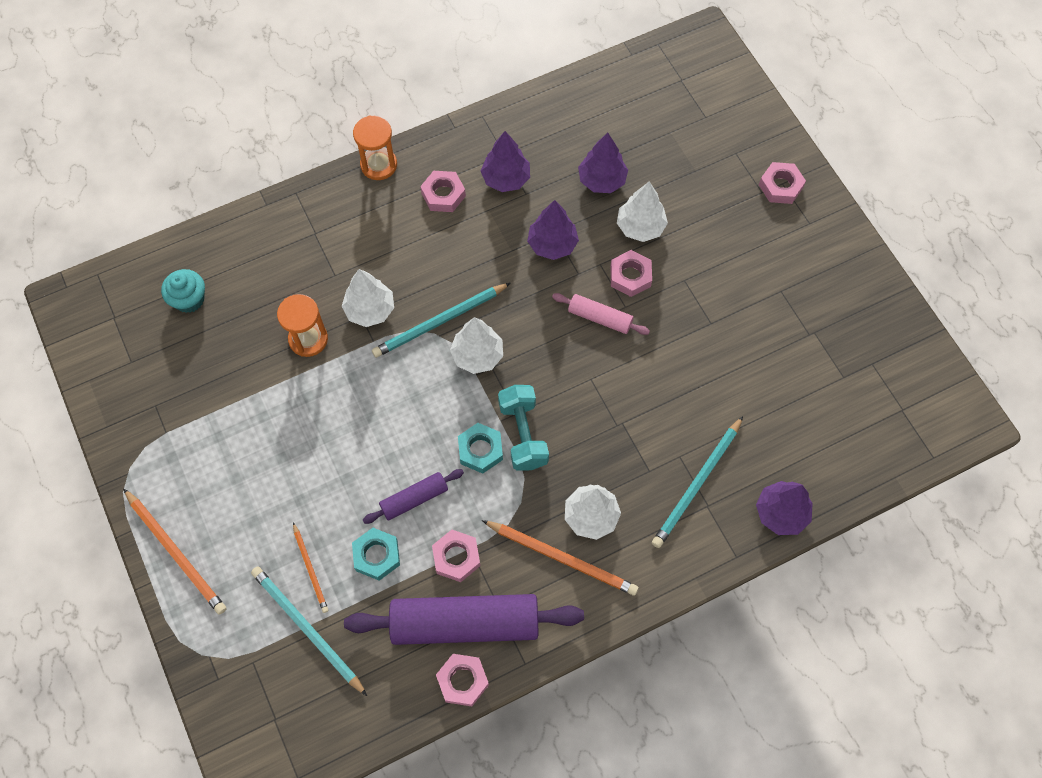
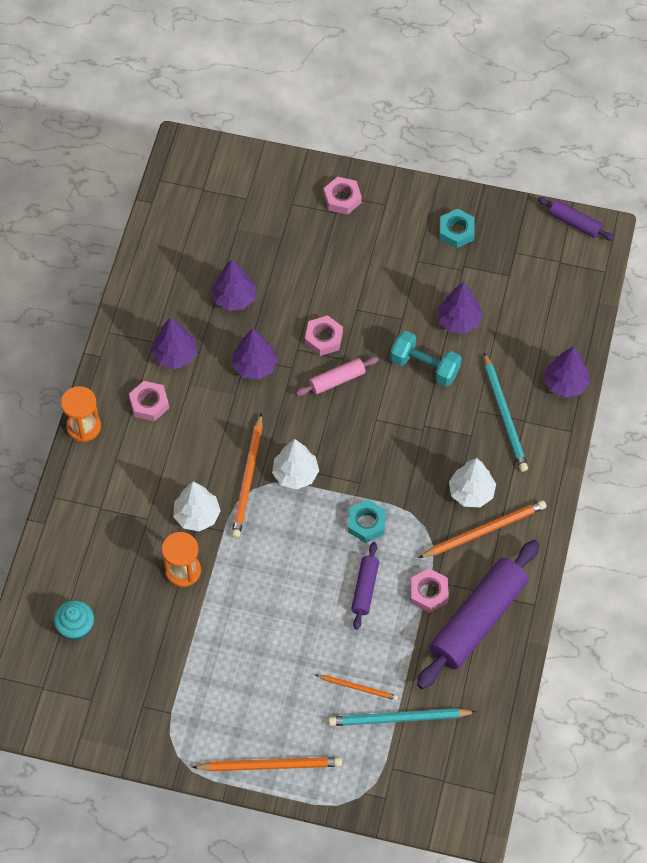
camera: 50 degrees left, 5 degrees down
turquoise nut [352,528,400,581] -> turquoise nut moved to [440,209,475,248]
turquoise pencil [372,283,510,358] -> orange pencil [231,413,262,538]
pink nut [436,654,489,706] -> none
turquoise dumbbell [498,385,549,471] -> turquoise dumbbell moved to [390,331,462,387]
white tree [617,182,668,242] -> none
none -> purple tree [438,282,483,334]
none -> purple rolling pin [538,197,614,241]

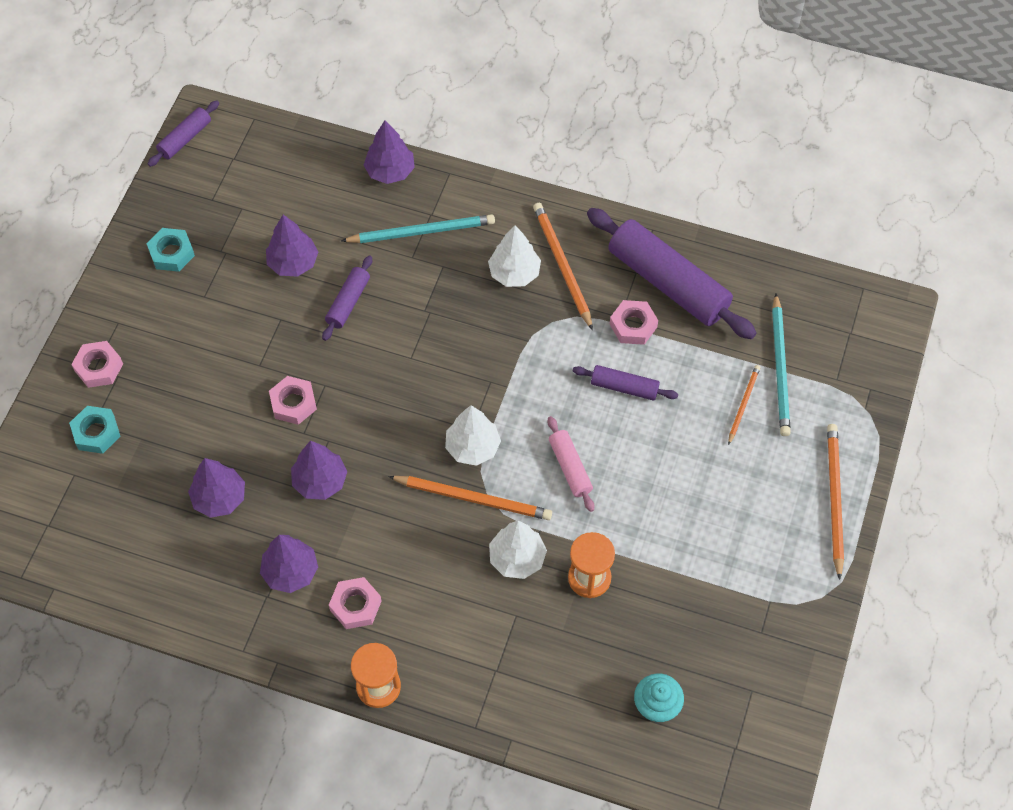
camera: 85 degrees left, 0 degrees up
pink rolling pin [296,357,379,396] -> pink rolling pin moved to [548,416,594,512]
turquoise nut [348,499,386,543] -> turquoise nut moved to [69,406,121,454]
turquoise dumbbell [390,331,462,387] -> purple rolling pin [322,255,372,341]

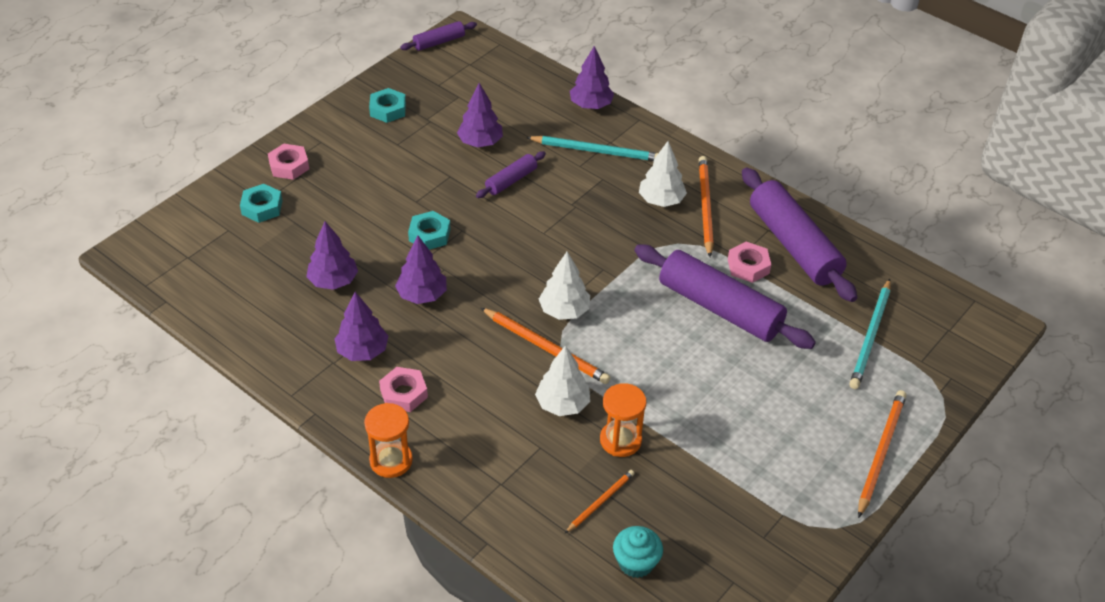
camera: 20 degrees right, 15 degrees down
pink nut [269,376,317,425] -> turquoise nut [408,211,451,250]
pink rolling pin [548,416,594,512] -> none
purple rolling pin [573,365,678,401] -> purple rolling pin [634,245,816,349], size x2.05
orange pencil [728,365,760,445] -> orange pencil moved to [565,470,635,533]

